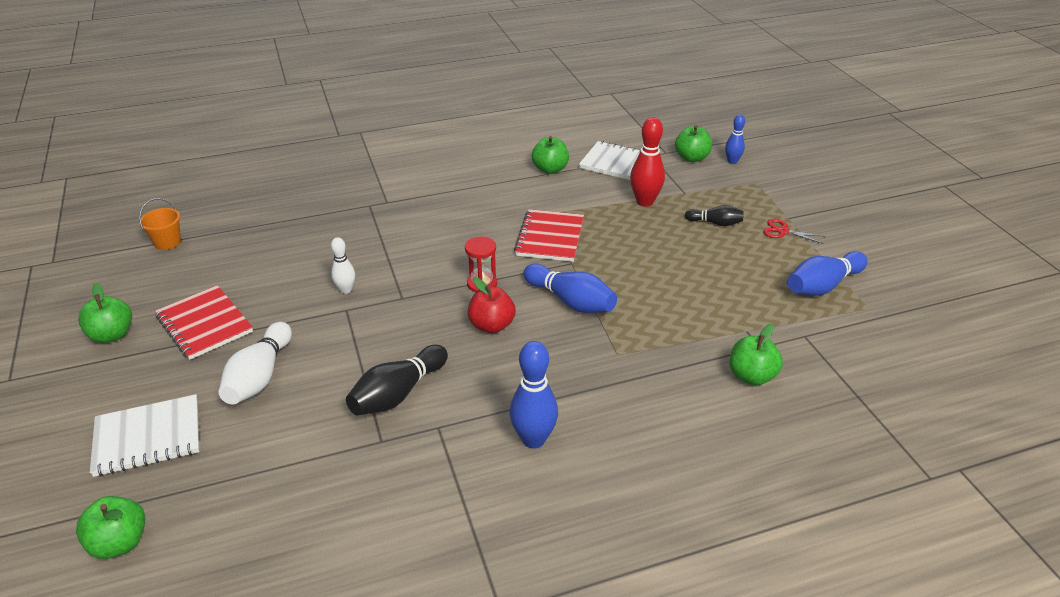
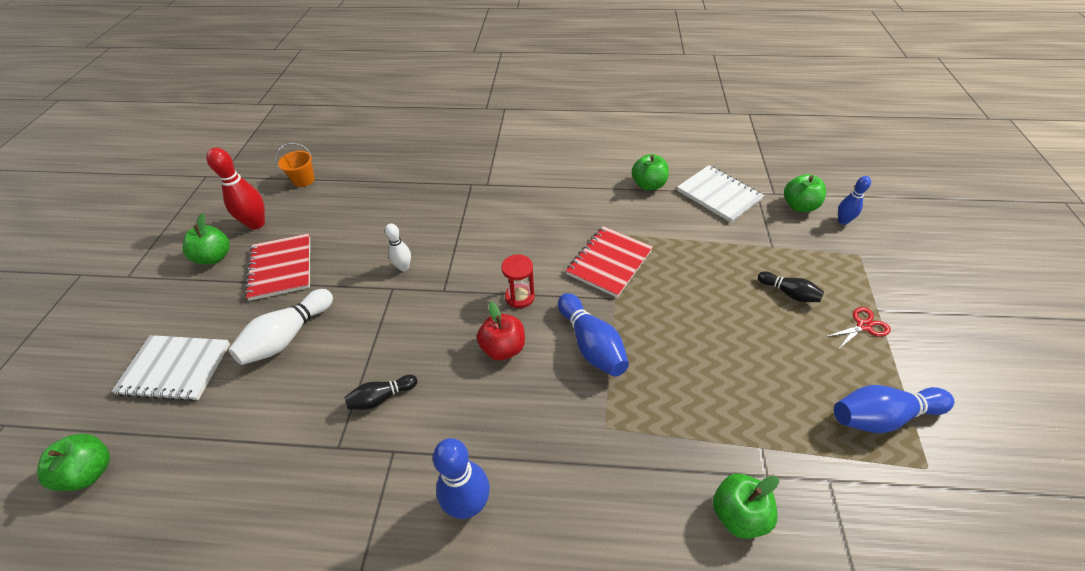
camera: 25 degrees right, 10 degrees up
black bowling pin [346,345,448,416] -> black bowling pin [344,375,417,410], size x0.60
red bowling pin [630,117,665,207] -> red bowling pin moved to [207,147,265,230]
red scissors [763,219,826,244] -> red scissors turned 105 degrees clockwise [825,307,891,350]

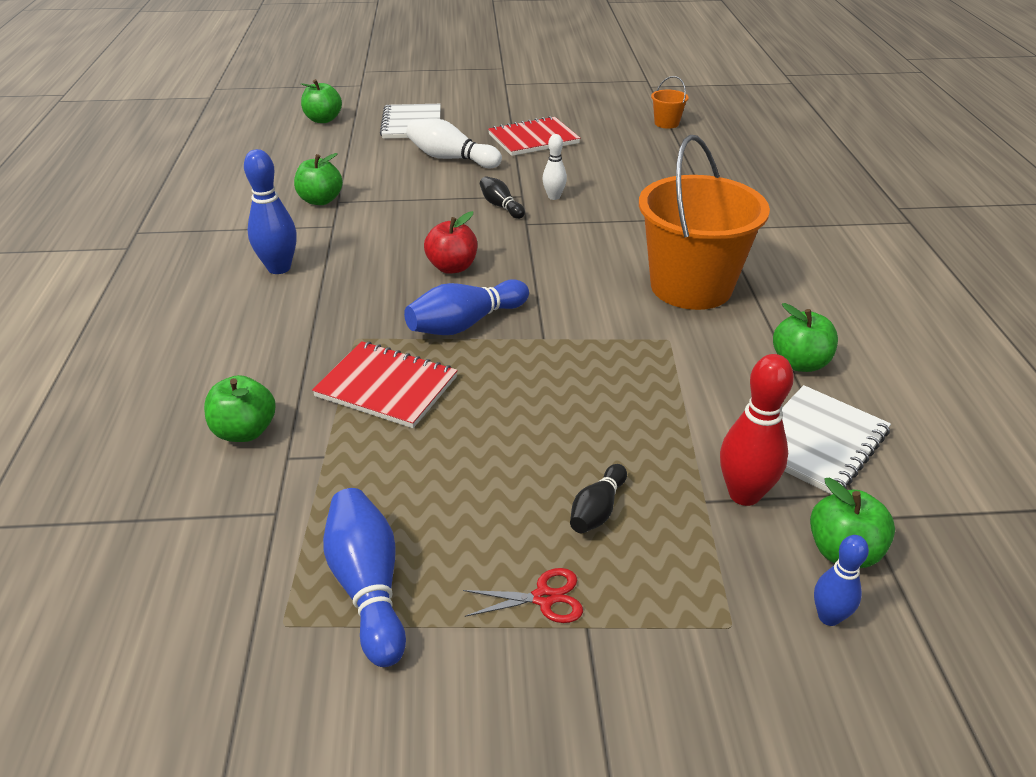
camera: 80 degrees right, 10 degrees down
green apple [183,213,230,264] -> green apple moved to [294,153,343,205]
red bowling pin [207,147,265,230] -> red bowling pin moved to [720,354,794,506]
black bowling pin [344,375,417,410] -> black bowling pin moved to [480,176,525,219]
red hourglass [501,255,535,308] -> none
red notebook [566,226,653,298] -> red notebook moved to [312,341,458,428]
red scissors [825,307,891,350] -> red scissors turned 60 degrees counterclockwise [463,568,583,623]
none -> orange bucket [639,135,770,310]

